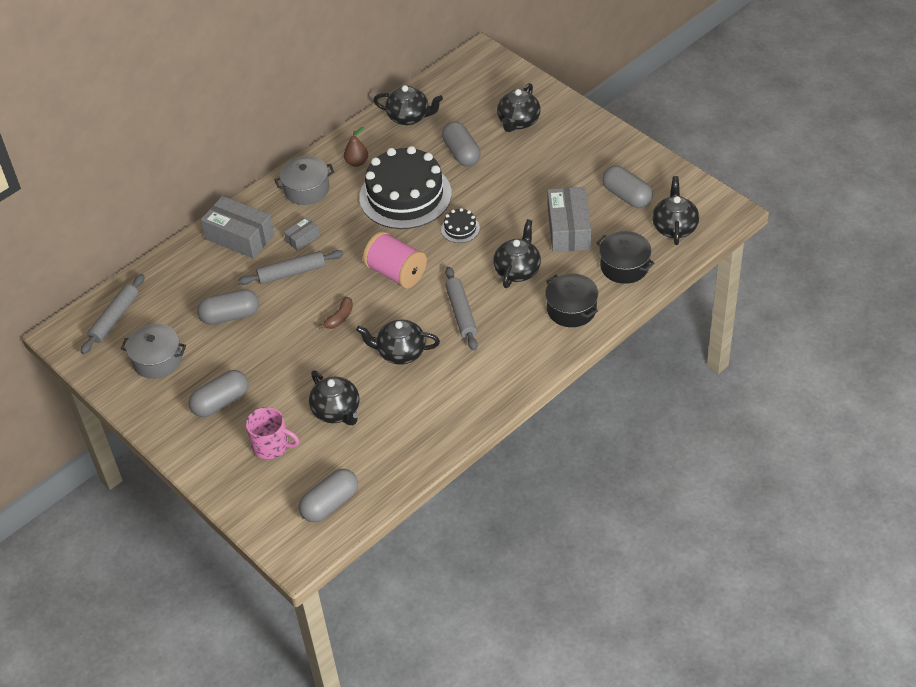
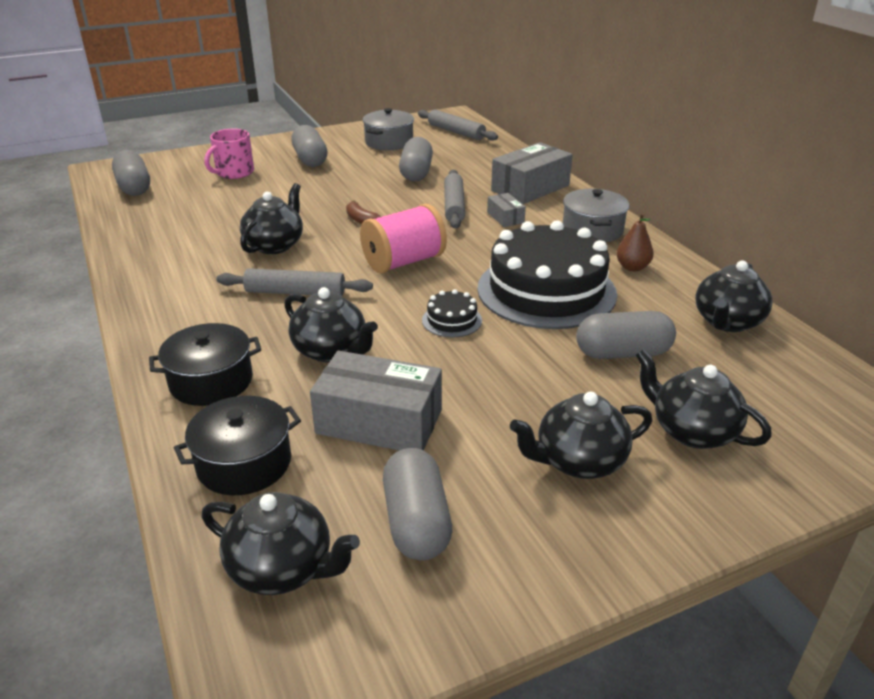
camera: 105 degrees right, 15 degrees down
black teapot [309,370,359,425] -> black teapot moved to [510,391,652,479]
grey capsule [602,166,653,208] -> grey capsule turned 75 degrees counterclockwise [383,448,452,560]

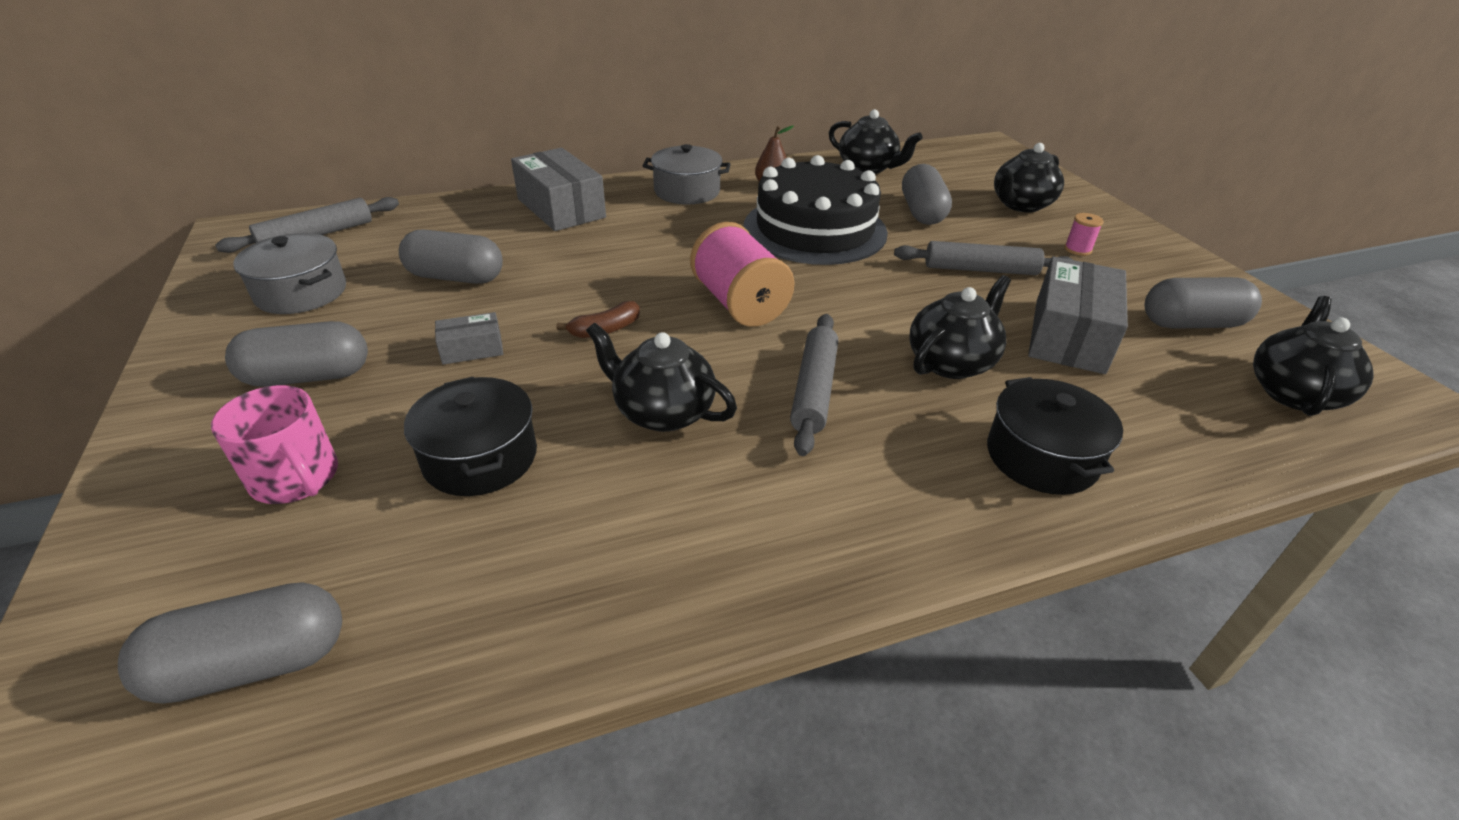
camera: 85 degrees left, 5 degrees up
black pot [174,396,301,495] -> black pot moved to [404,377,537,496]
black cake [422,289,482,337] -> none
grey rolling pin [444,170,465,228] -> grey rolling pin moved to [894,241,1073,275]
grey box [487,193,526,227] -> grey box moved to [435,312,503,365]
black teapot [510,391,652,479] -> pink spool [1064,213,1104,256]

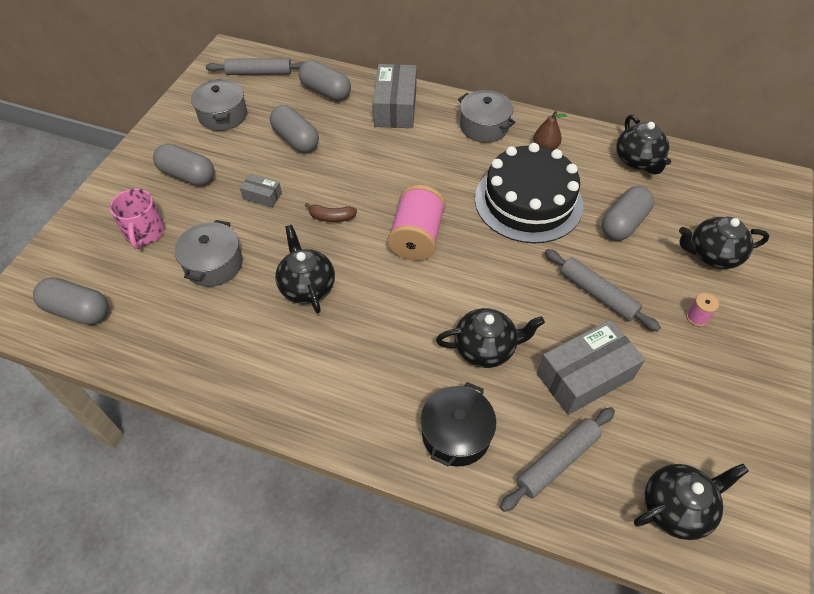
camera: 40 degrees right, 15 degrees up
black pot [404,377,537,496] -> grey pot [175,220,243,287]
grey rolling pin [790,314,838,456] -> grey rolling pin moved to [500,407,615,512]
grey capsule [1145,277,1262,329] -> grey capsule moved to [299,60,351,101]

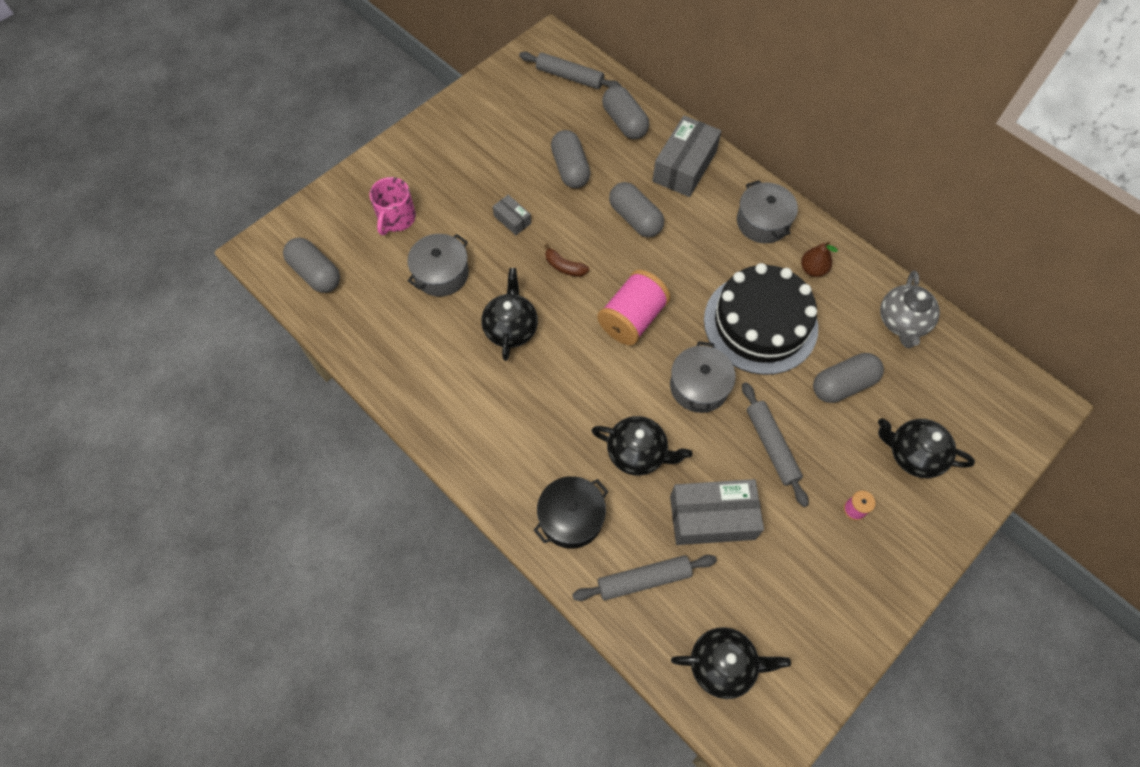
camera: 25 degrees right, 10 degrees up
grey capsule [153,143,214,186] -> grey capsule moved to [609,182,664,237]
grey pot [191,79,247,131] -> grey pot moved to [670,341,736,413]
black teapot [616,115,671,175] -> grey teapot [880,271,940,348]

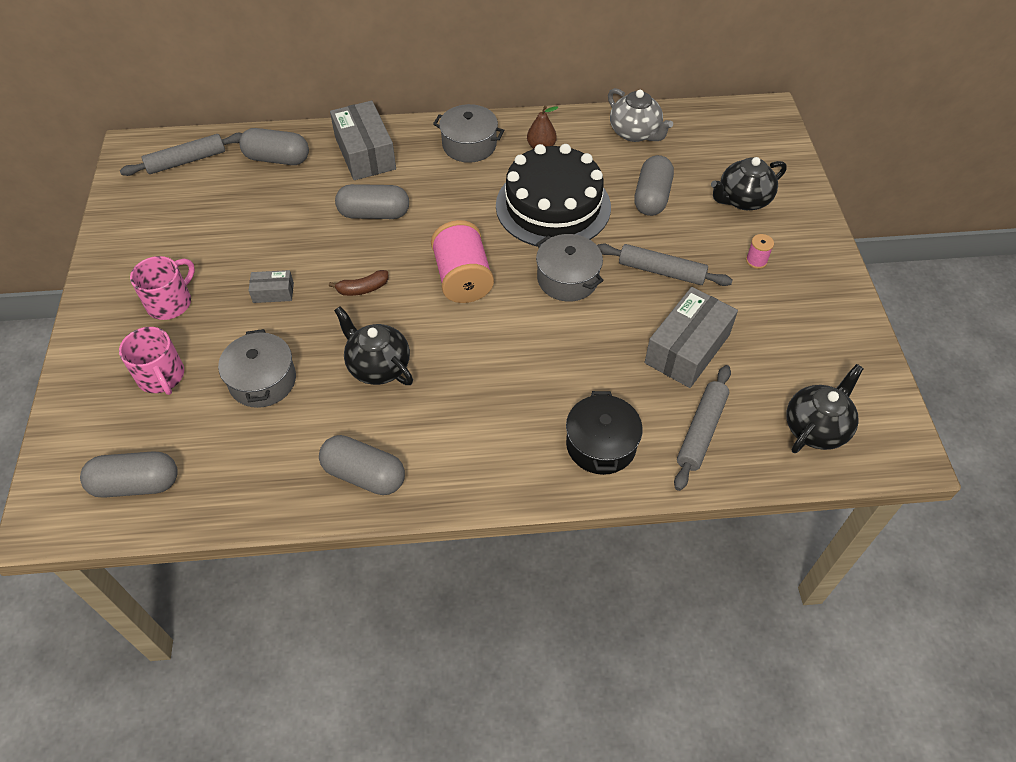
camera: 50 degrees left, 10 degrees down
grey capsule [551,130,590,188] -> grey capsule moved to [319,435,405,495]
black teapot [591,416,692,475] -> none
none -> pink mug [130,256,195,320]

